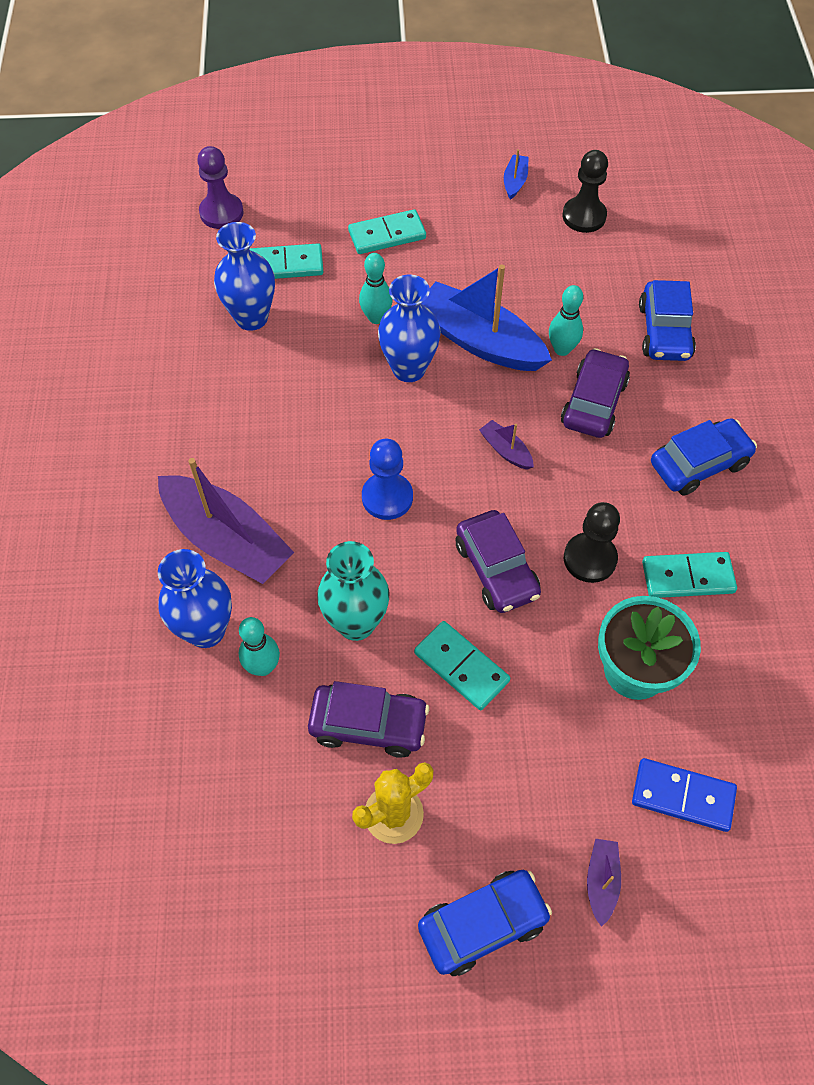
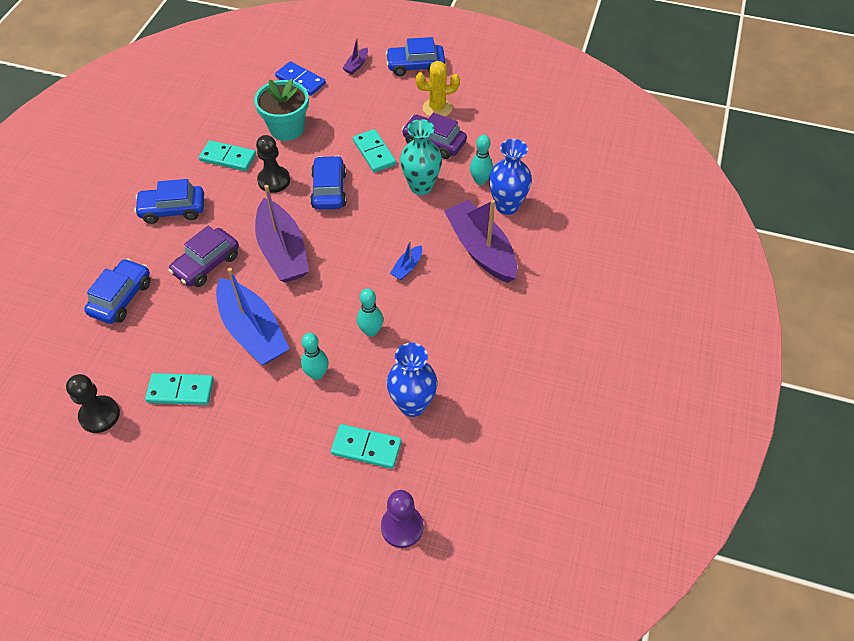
camera: 160 degrees left, 5 degrees down
turquoise domino [348,209,426,254] -> turquoise domino moved to [145,373,214,405]
blue pawn [362,439,413,520] -> none
blue vase [378,274,441,382] -> none
purple car [455,510,541,613] -> blue car [310,156,346,210]
purple boat [479,420,534,470] -> purple boat [255,185,309,283], size x2.31
blue boat [504,149,529,200] -> blue boat moved to [390,240,422,280]
turquoise bowling pin [549,285,583,356] -> turquoise bowling pin moved to [357,288,383,337]

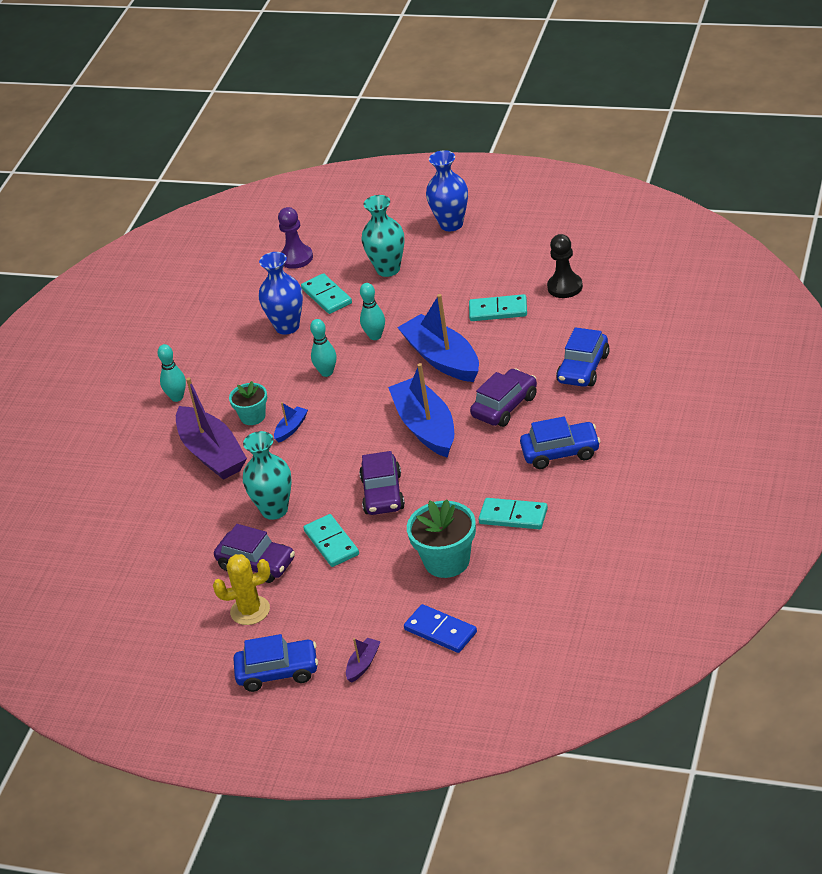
camera: 175 degrees left, 15 degrees down
purple boat [255,185,309,283] -> blue boat [388,363,454,458]
black pawn [256,135,290,193] -> none
blue car [310,156,346,210] -> purple car [359,451,405,515]
turquoise domino [331,424,402,469] -> turquoise domino turned 45 degrees clockwise [301,273,352,314]
turquoise bowling pin [470,135,493,185] -> turquoise bowling pin moved to [158,344,186,402]
blue vase [489,139,532,215] -> blue vase moved to [426,150,468,231]
none -> turquoise flower pot [229,381,267,425]
none -> turquoise vase [361,195,404,277]

